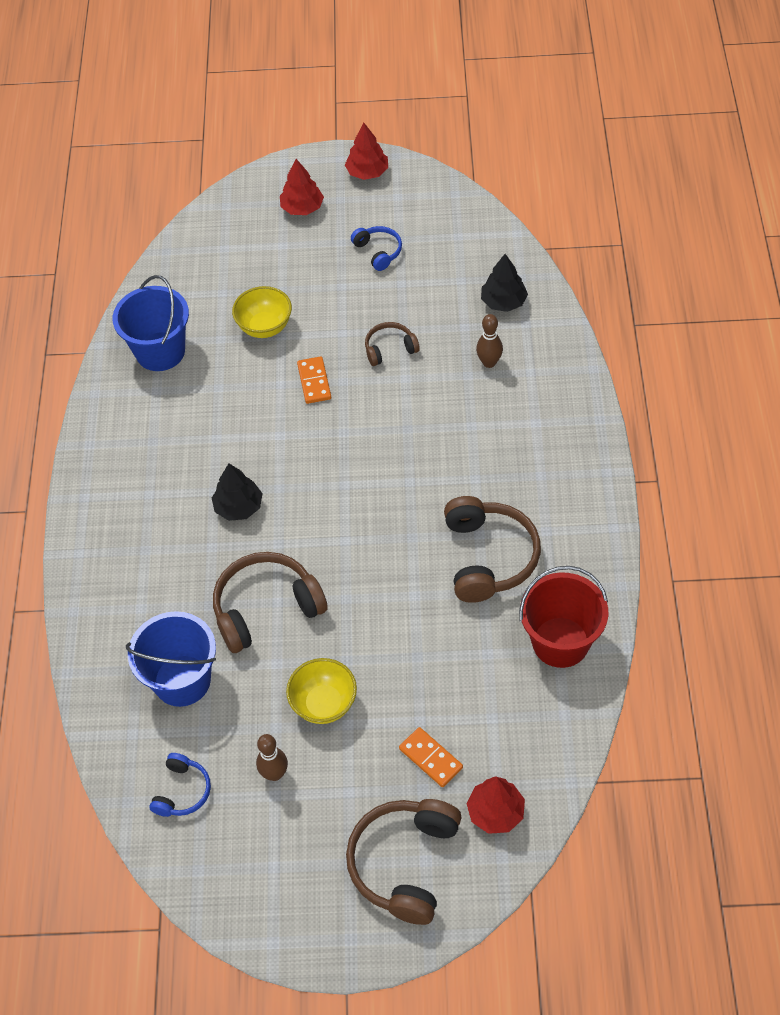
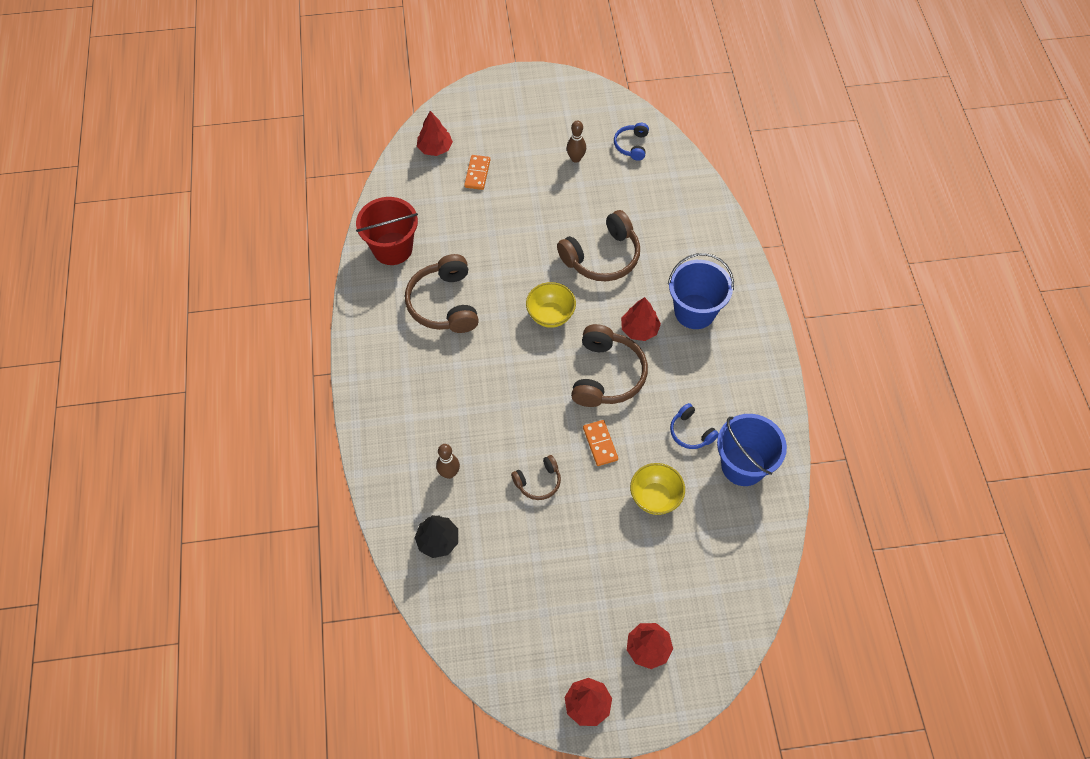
camera: 170 degrees right, 5 degrees up
blue bucket [126,611,216,707] -> blue bucket moved to [668,253,734,329]
black tree [212,463,263,521] -> red tree [621,297,661,341]
yellow bowl [286,658,357,724] -> yellow bowl moved to [526,282,576,328]
brown headphones [346,799,462,925] -> brown headphones moved to [571,324,648,407]
blue headphones [351,226,402,271] -> blue headphones moved to [670,403,719,449]
orange domino [399,727,463,787] -> orange domino turned 60 degrees clockwise [464,155,490,190]

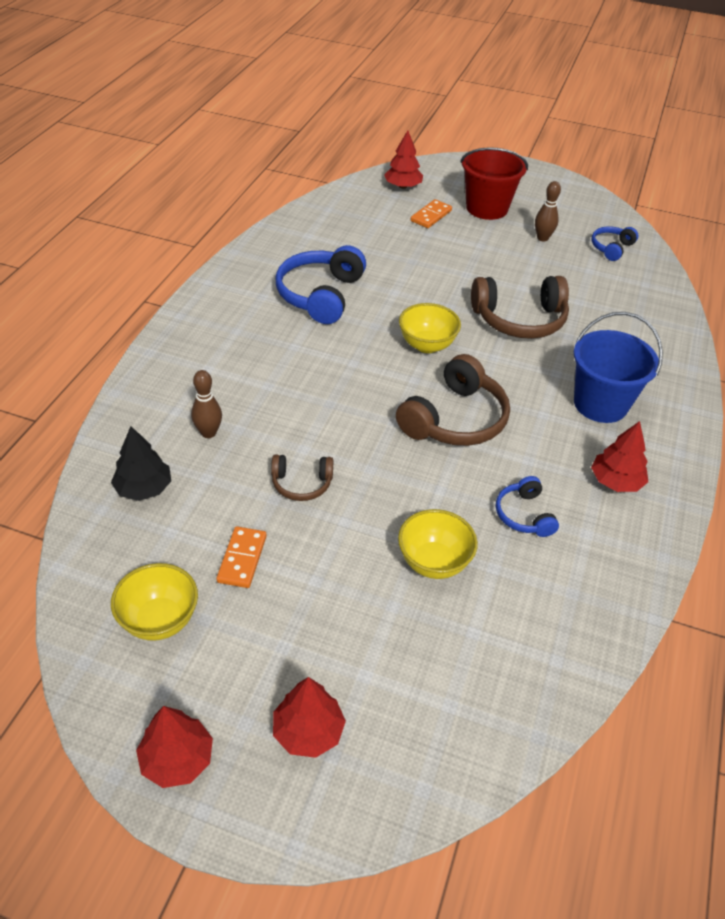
camera: 25 degrees right, 15 degrees down
red bucket [356,197,418,265] -> red bucket moved to [461,147,528,220]
brown headphones [405,254,479,333] -> blue headphones [275,245,366,324]
orange domino [583,420,618,466] -> orange domino moved to [216,526,267,588]
red tree [621,297,661,341] -> red tree moved to [591,421,648,492]
blue bucket [717,414,787,486] -> none
none -> yellow bowl [111,563,198,641]

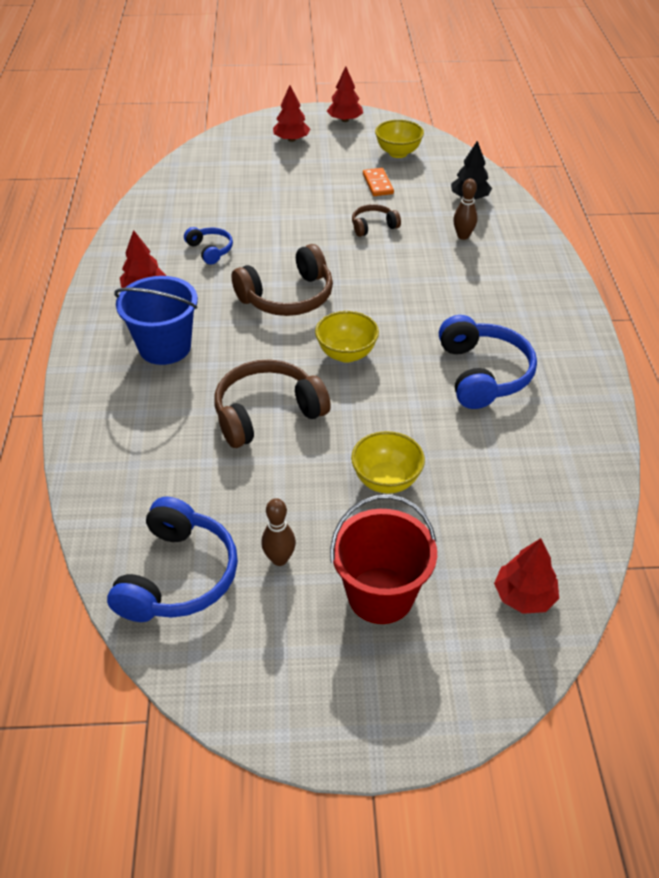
camera: 160 degrees right, 0 degrees up
brown headphones [396,354,510,446] -> brown headphones turned 135 degrees counterclockwise [232,244,333,316]
yellow bowl [398,509,478,579] -> yellow bowl moved to [351,431,425,494]
orange domino [411,199,452,228] -> none
blue headphones [591,226,638,261] -> blue headphones [107,497,238,622], size x1.86

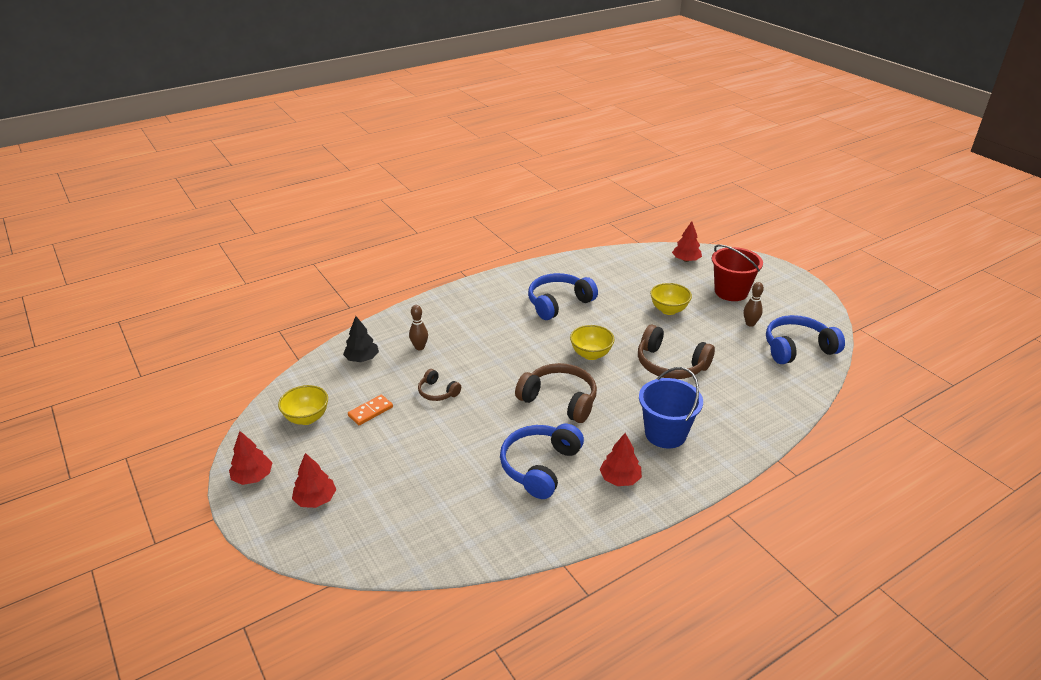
camera: 120 degrees left, 10 degrees down
blue headphones [184,227,233,265] -> blue headphones [500,424,584,499], size x1.86

